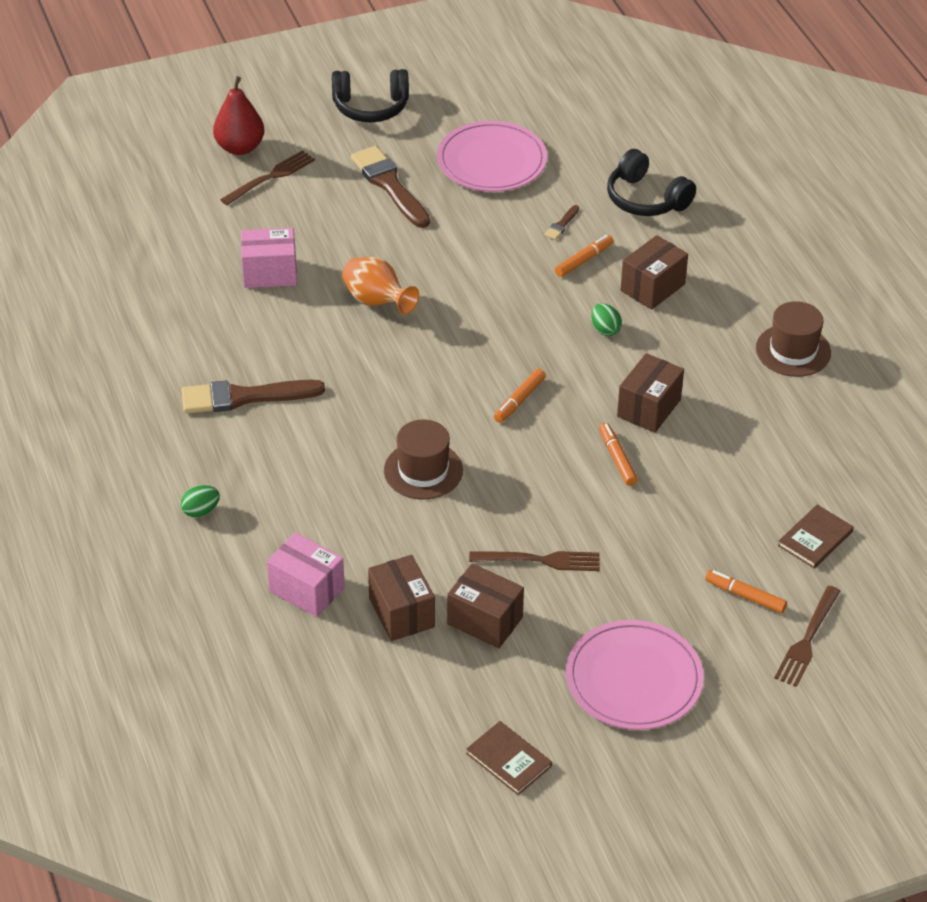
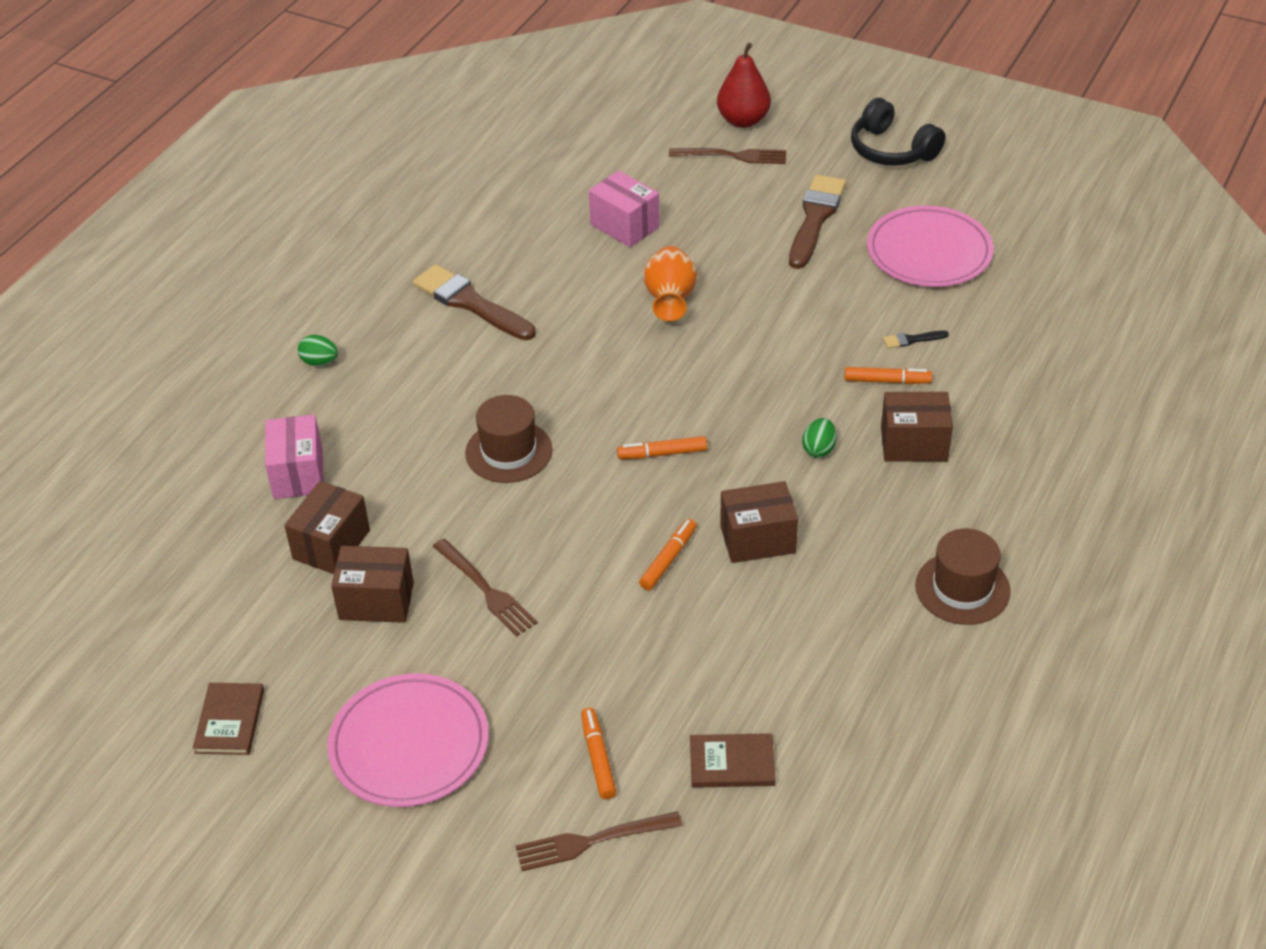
camera: 50 degrees right, 0 degrees up
brown box [447,563,524,648] -> brown box turned 75 degrees counterclockwise [331,546,414,623]
brown brush [545,205,579,240] -> black brush [883,330,949,348]
black headphones [607,149,696,216] -> none

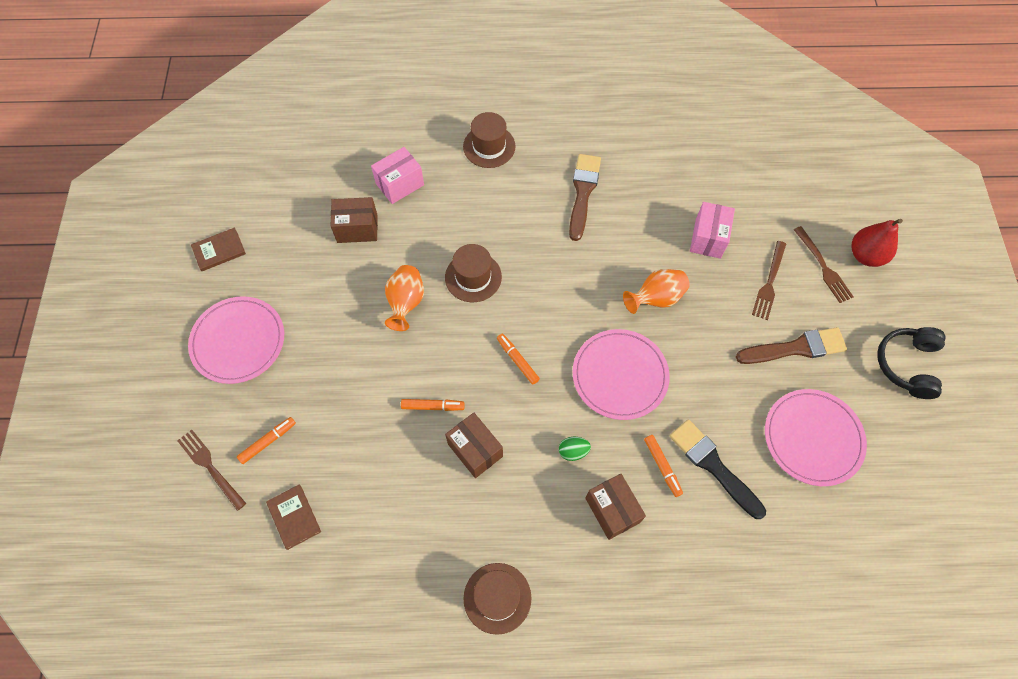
camera: 60 degrees right, 20 degrees up
green egg [298,335,338,366] -> brown hat [463,112,515,168]
brown box [331,546,414,623] -> none
brown fork [433,539,538,636] -> brown fork moved to [752,241,786,320]
black brush [883,330,949,348] -> black brush [670,419,766,519], size x2.32
none -> orange vase [385,265,424,331]
none -> pink plate [572,329,670,420]

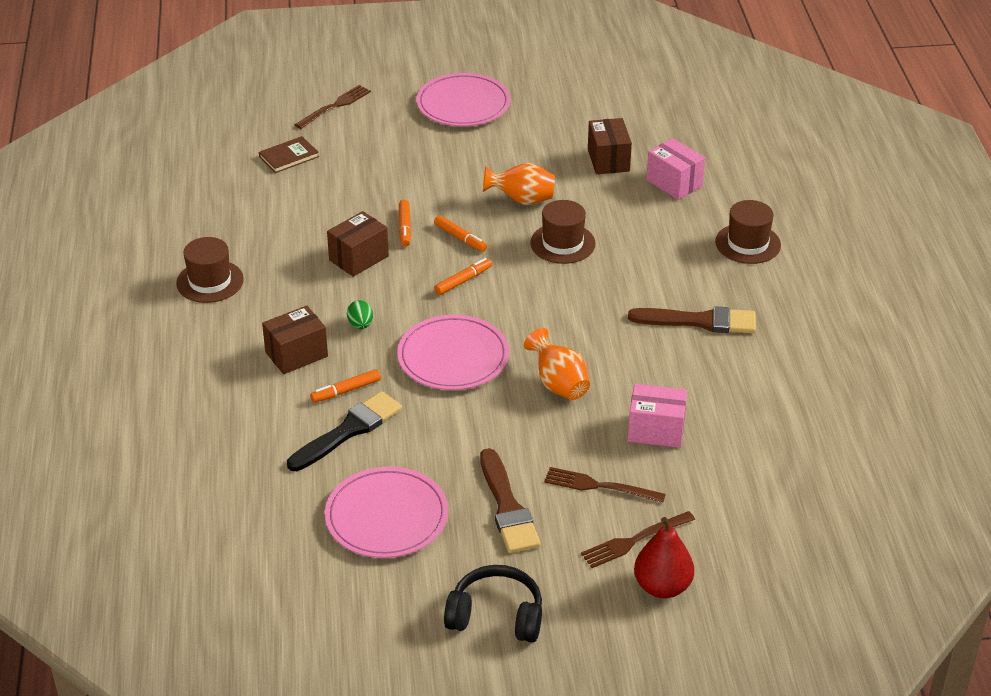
camera: 85 degrees right, 25 degrees down
brown book [191,228,246,271] -> none
orange marker [237,417,296,464] -> orange marker moved to [434,215,487,252]

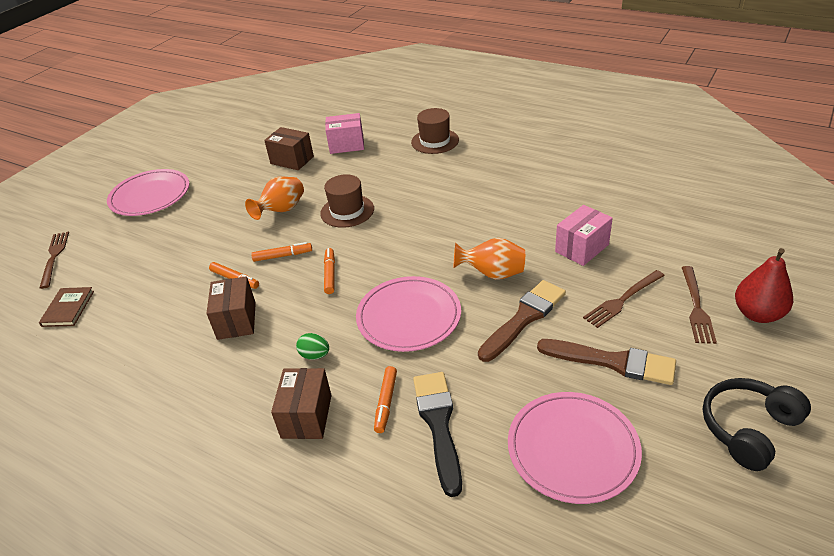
camera: 50 degrees left, 0 degrees up
brown hat [176,237,244,303] -> none
brown brush [628,306,756,333] -> brown brush moved to [478,280,566,362]

